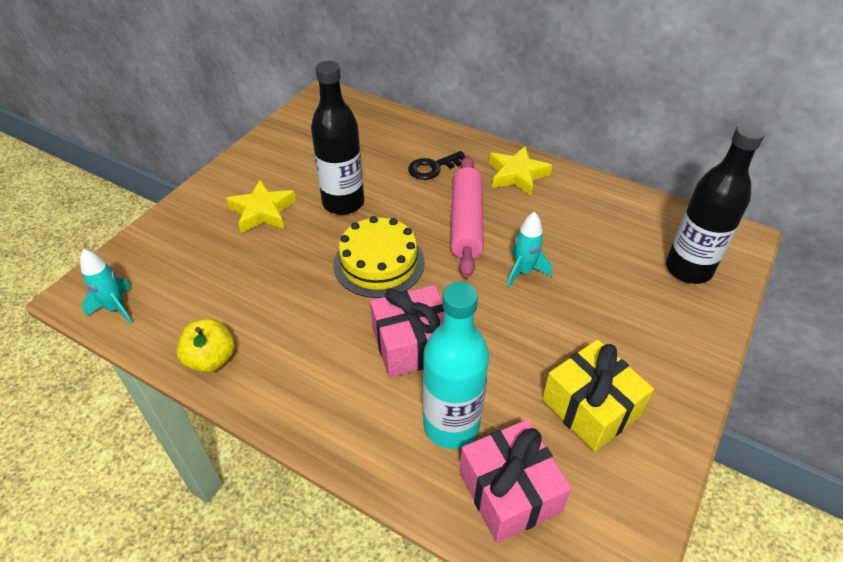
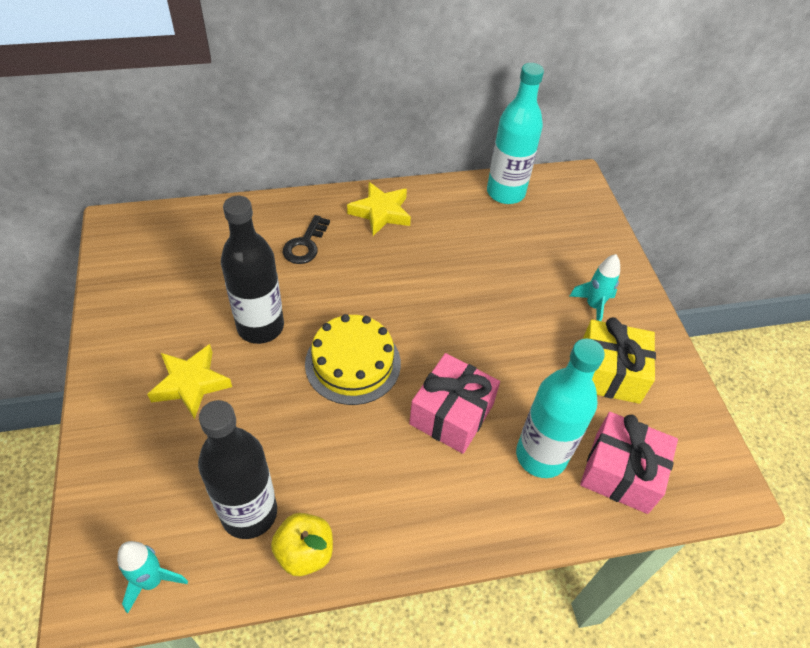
camera: 45 degrees left, 5 degrees up
pink rolling pin [451,156,484,278] -> none
turquoise rocket [507,212,552,288] -> turquoise rocket moved to [570,254,620,321]
black bottle [666,123,765,284] -> black bottle moved to [198,400,277,539]
none -> turquoise bottle [487,63,544,204]

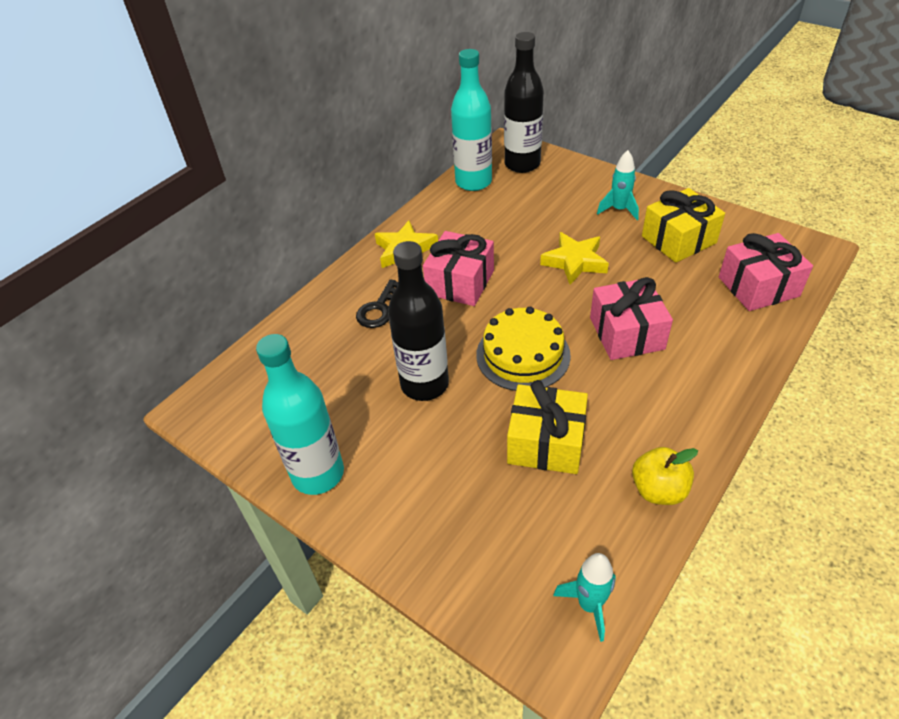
camera: 35 degrees left, 5 degrees down
yellow star [147,344,232,419] -> yellow star moved to [540,232,609,285]
black bottle [198,400,277,539] -> black bottle moved to [504,32,544,173]
black key [283,215,330,264] -> black key turned 45 degrees clockwise [356,279,398,328]
turquoise bottle [516,339,605,478] -> turquoise bottle moved to [256,334,344,495]
none -> pink gift [423,231,494,306]
none -> yellow gift [507,380,588,474]

